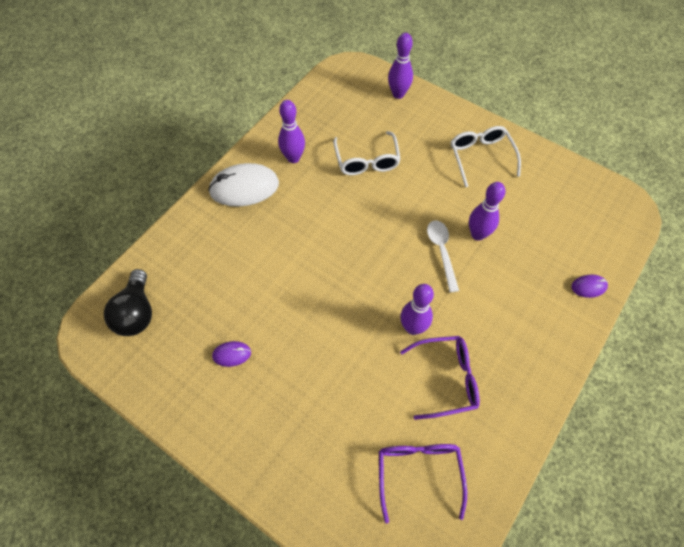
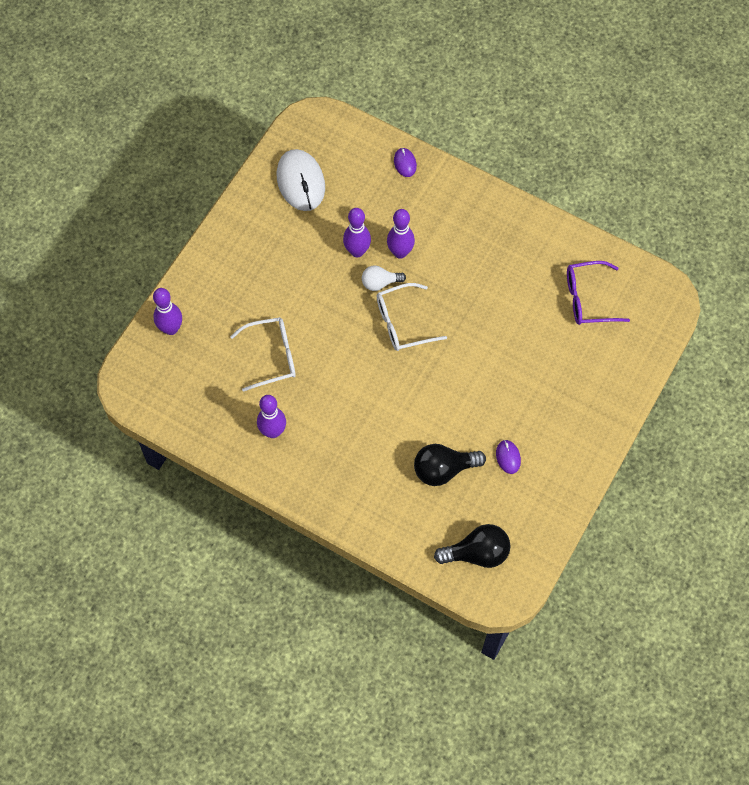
camera: 95 degrees left, 5 degrees up
white mouse [208,163,279,207] -> white mouse moved to [277,149,325,211]
purple bowling pin [400,284,434,335] -> purple bowling pin moved to [387,209,415,259]
purple glasses [400,336,480,420] -> none
white spoon [427,220,459,292] -> white light bulb [362,265,406,291]
white glasses [451,126,521,187] -> white glasses moved to [377,283,447,351]
none -> black light bulb [414,444,486,486]

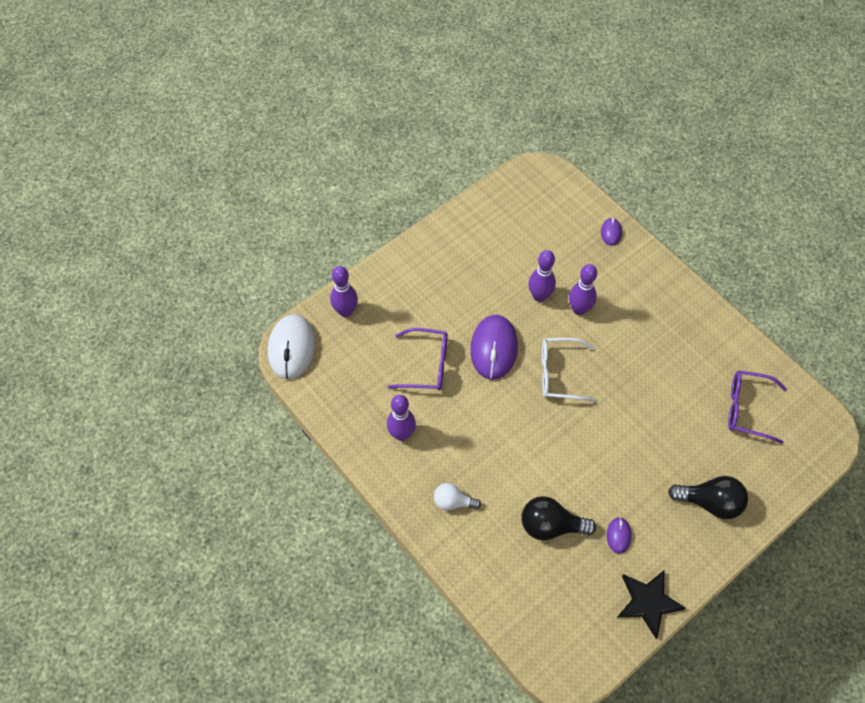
camera: 20 degrees right, 5 degrees down
white glasses [230,317,296,392] -> purple glasses [388,328,448,390]
white mouse [277,149,325,211] -> white mouse moved to [268,314,315,379]
white light bulb [362,265,406,291] -> white light bulb moved to [434,483,481,510]
black light bulb [434,524,511,568] -> black light bulb moved to [668,476,748,519]
none -> purple mouse [470,315,518,380]
none -> black star [618,570,686,639]

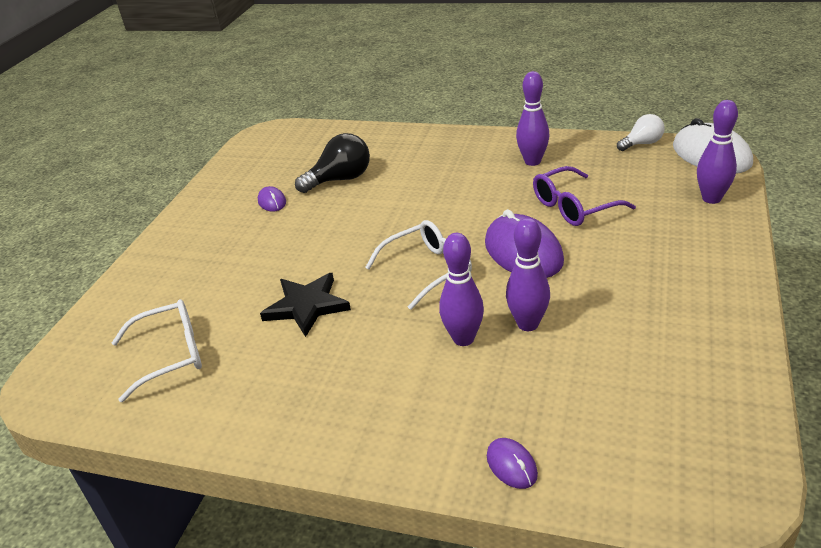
camera: 150 degrees right, 25 degrees down
white light bulb [434,483,481,510] -> white light bulb moved to [617,114,665,151]
black star [618,570,686,639] -> black star moved to [260,273,351,337]
black light bulb [668,476,748,519] -> none
purple glasses [728,370,787,444] -> white glasses [112,299,202,402]

